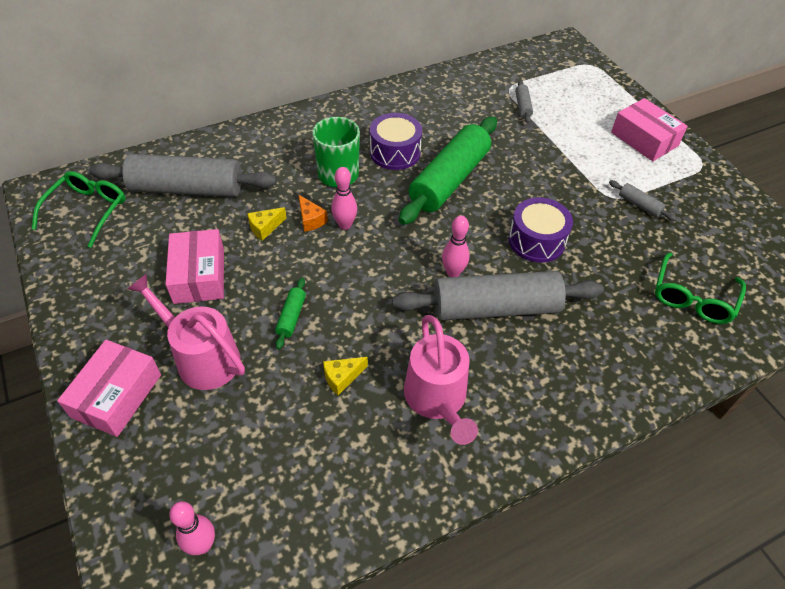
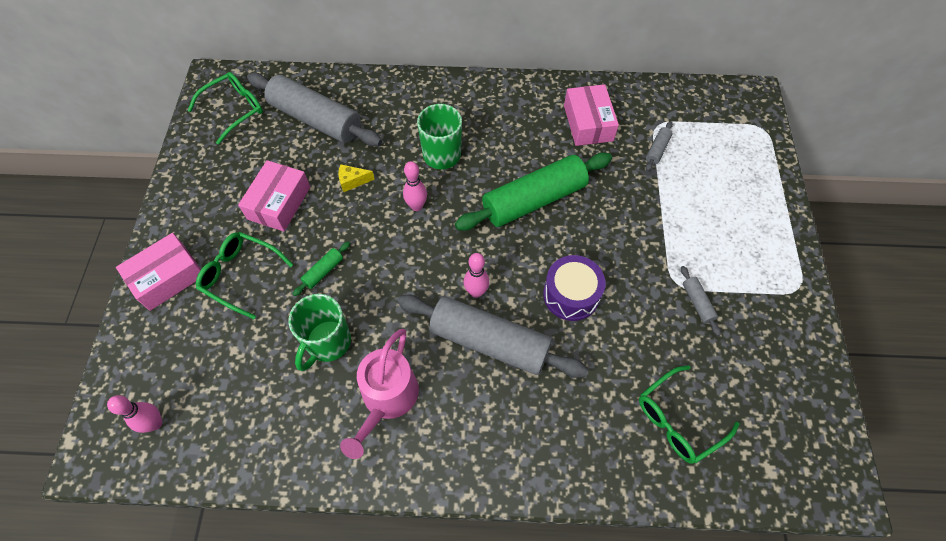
camera: 30 degrees right, 10 degrees up
pink watering can [127,273,245,390] -> green glasses [196,232,293,319]
orange cheese [299,195,328,232] -> none
yellow cheese [323,357,368,395] -> green mug [289,294,351,371]
purple drum [370,113,422,170] -> none
pink box [611,98,688,161] -> pink box moved to [564,84,619,146]

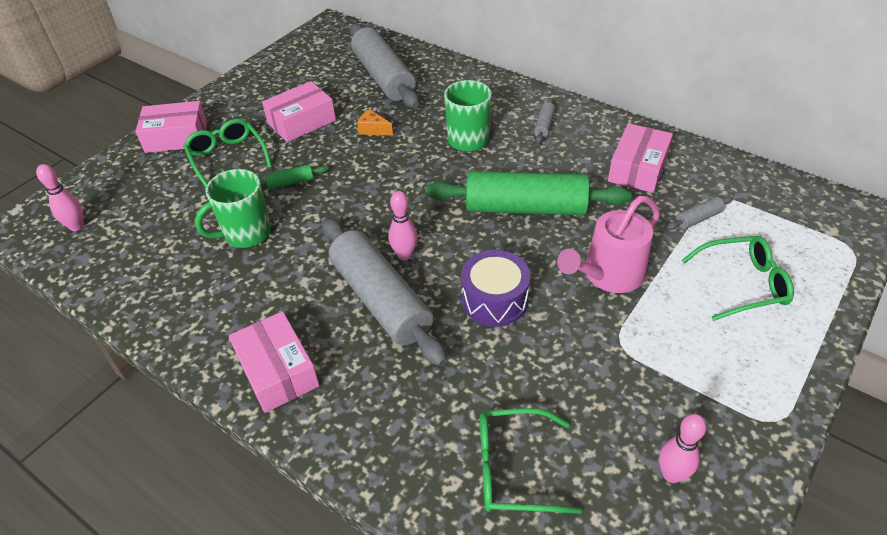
camera: 35 degrees right, 15 degrees down
green glasses [187,72,263,145] -> green glasses moved to [681,236,794,321]
yellow cheese [339,164,375,192] -> orange cheese [357,109,393,136]
pink watering can [340,329,419,459] -> pink watering can moved to [557,196,660,293]
pink bowling pin [403,161,427,211] -> pink bowling pin moved to [659,414,706,483]
grey rolling pin [681,266,721,336] -> grey rolling pin moved to [534,98,555,143]
none -> pink box [229,311,320,413]

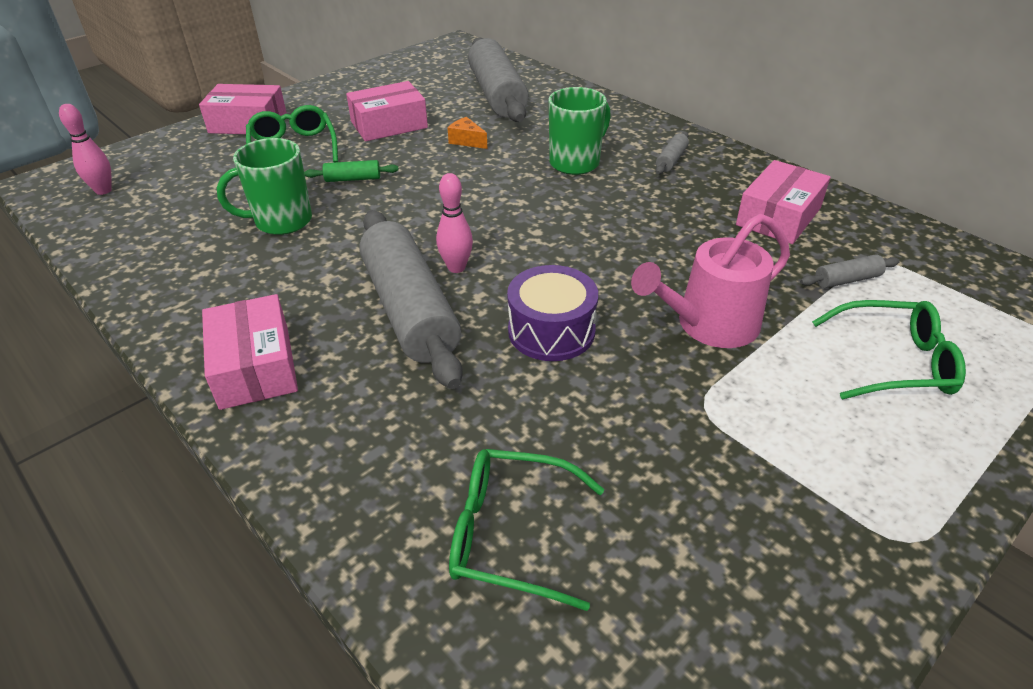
camera: 10 degrees right, 5 degrees down
green rolling pin [425,171,631,215] -> none
pink bowling pin [659,414,706,483] -> none

